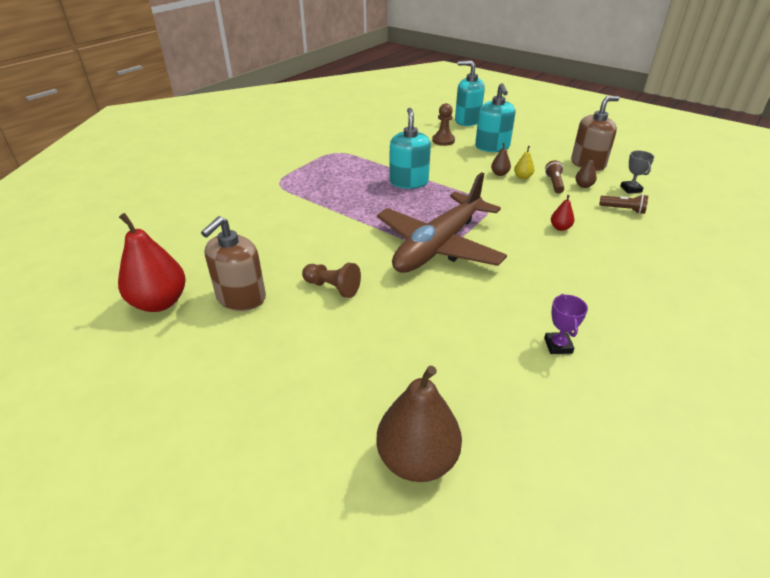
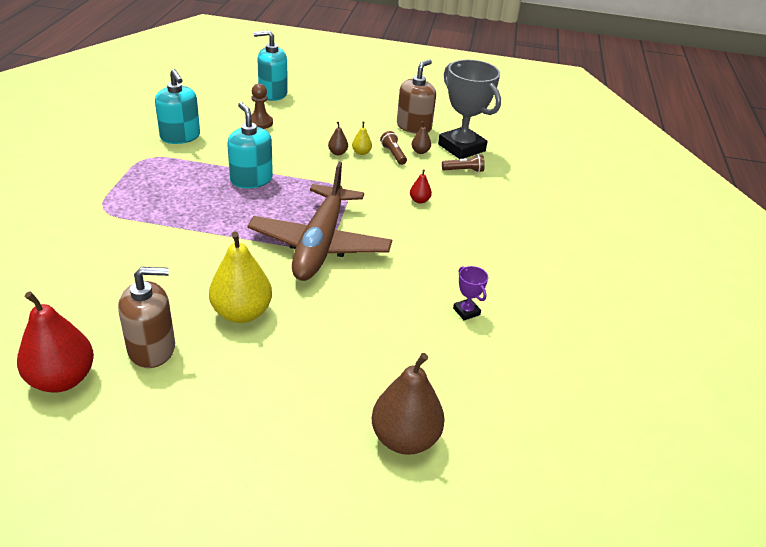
camera: 30 degrees left, 0 degrees up
brown soap dispenser [201,216,266,311] -> brown soap dispenser turned 105 degrees counterclockwise [118,267,175,368]
brown pawn [302,263,361,298] -> yellow pear [209,231,272,323]
turquoise soap dispenser [475,83,515,152] -> turquoise soap dispenser moved to [155,69,200,144]
grey trophy [620,151,654,194] -> grey trophy [438,59,501,159], size x2.33

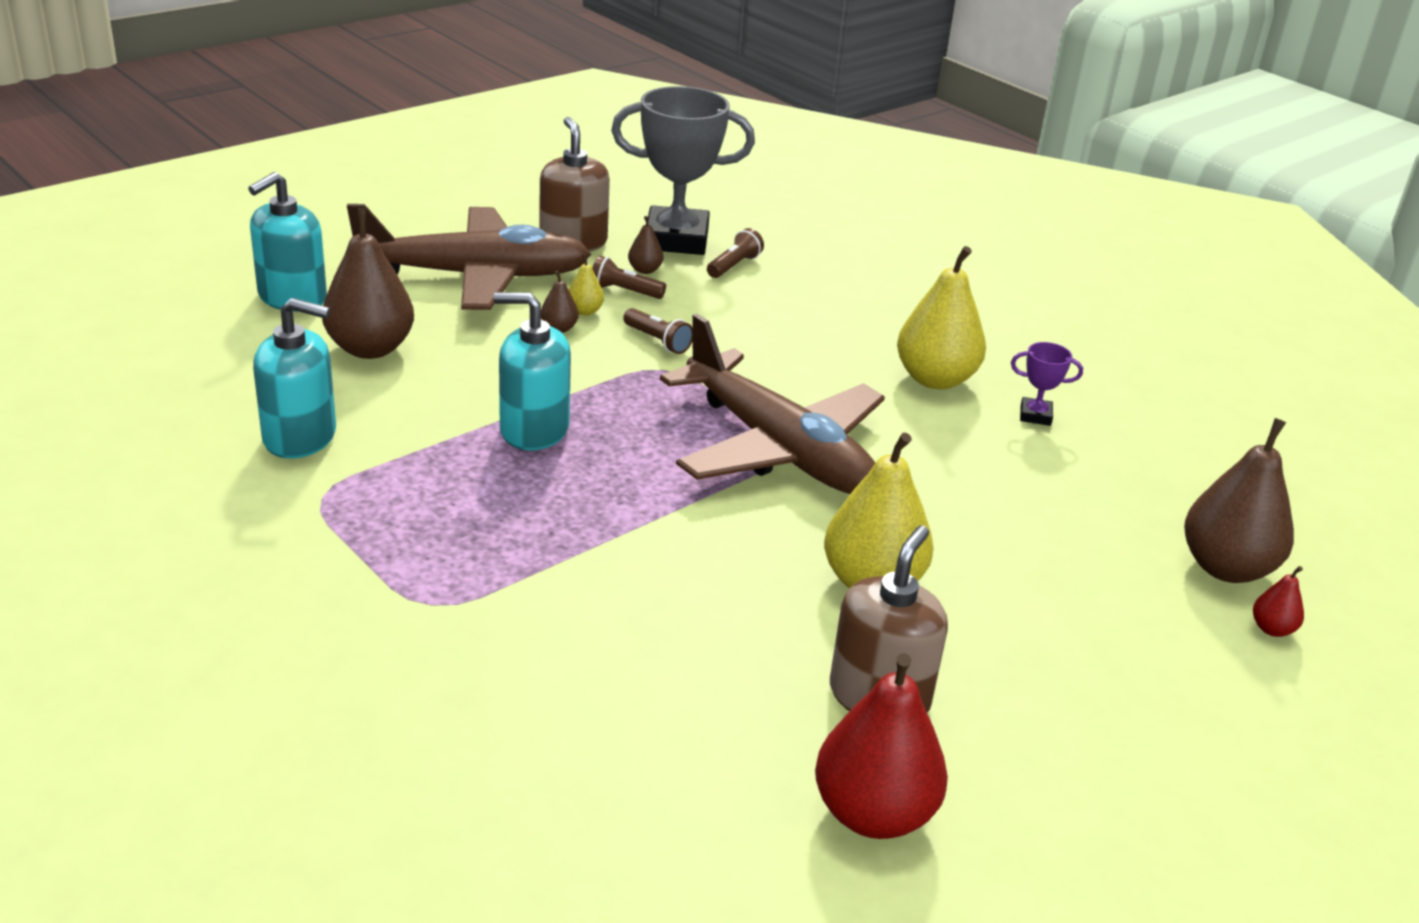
camera: 50 degrees left, 5 degrees down
brown pawn [251,83,273,129] -> brown pear [322,208,414,359]
red pear [410,170,432,204] -> red pear moved to [1253,566,1304,637]
none -> brown plane [347,204,591,310]
none -> brown flashlight [623,308,693,354]
none -> yellow pear [897,246,986,389]

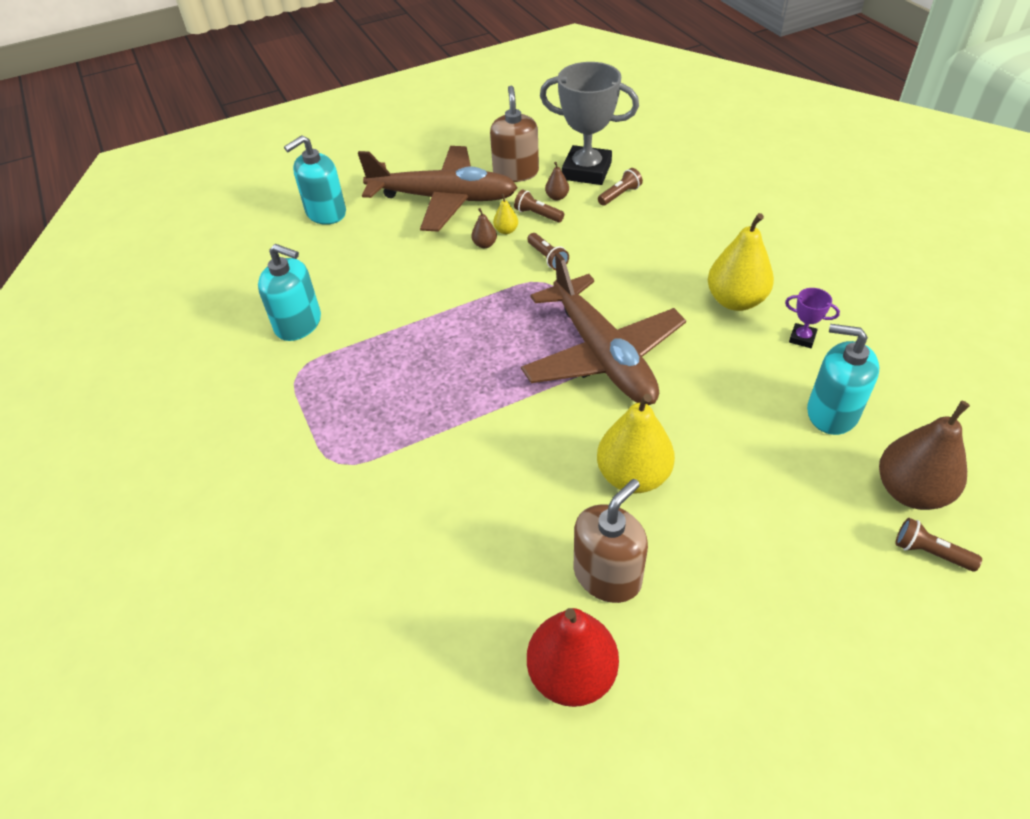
camera: 20 degrees right, 15 degrees up
brown pear [322,208,414,359] -> none
turquoise soap dispenser [493,292,571,450] -> turquoise soap dispenser moved to [807,324,880,435]
red pear [1253,566,1304,637] -> brown flashlight [896,518,982,571]

